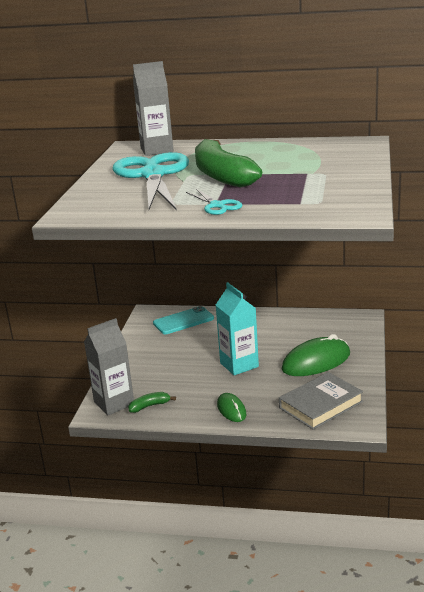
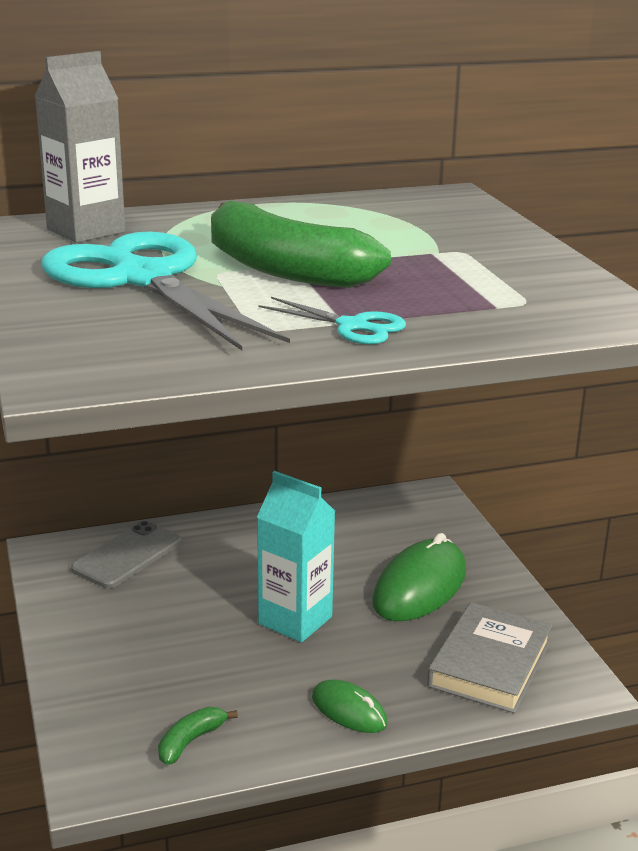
camera: 30 degrees left, 0 degrees up
grey carton [84,318,134,415] -> none
turquoise phone [153,306,214,334] -> grey phone [71,521,182,588]

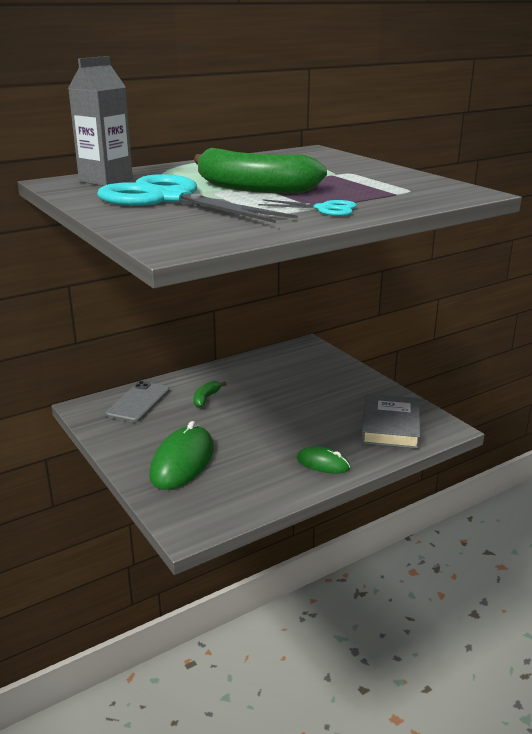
camera: 15 degrees left, 0 degrees up
green banana [158,707,238,765] -> green banana moved to [194,381,227,408]
turquoise carton [257,471,335,642] -> none
green mouse [372,533,466,621] -> green mouse moved to [149,421,214,490]

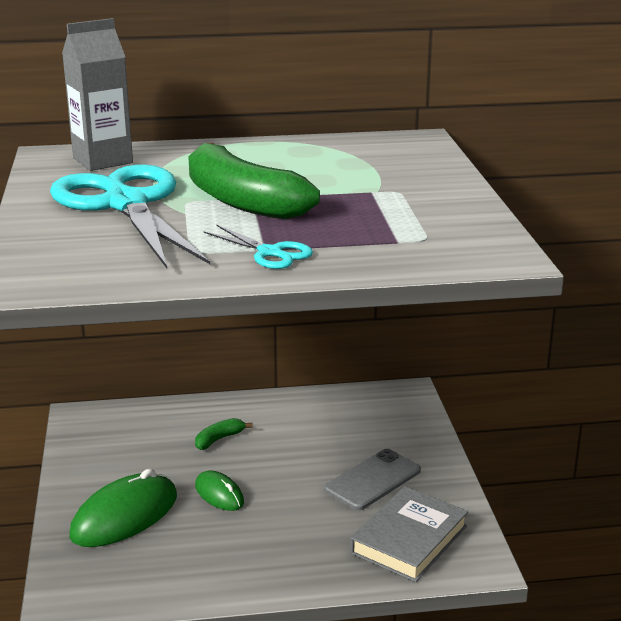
camera: 25 degrees right, 0 degrees up
grey phone [105,381,170,422] -> grey phone moved to [324,449,421,510]
green mouse [297,446,350,474] -> green mouse moved to [195,471,244,511]

